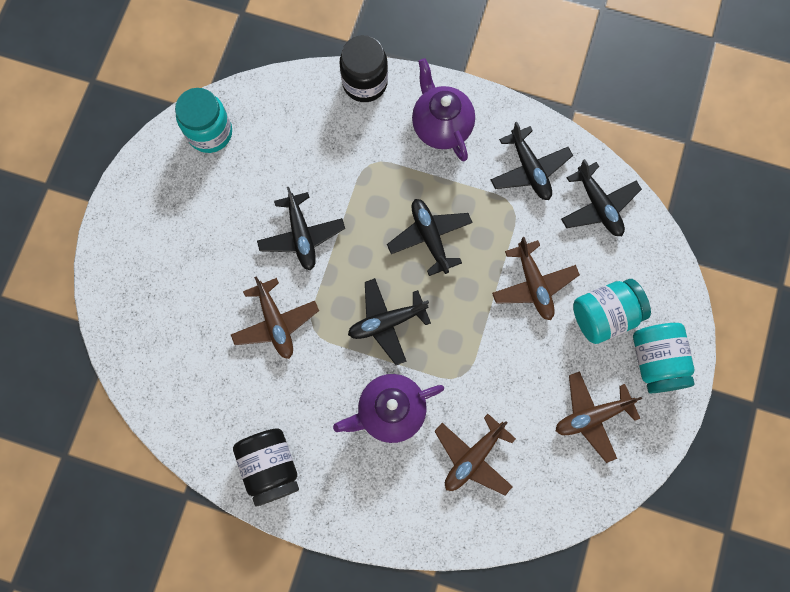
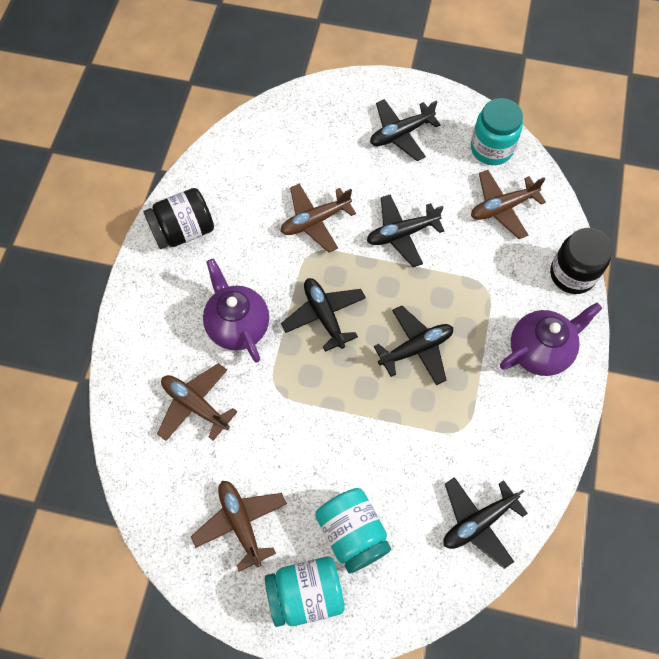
camera: 85 degrees right, 10 degrees down
black plane [491,122,573,200] -> black plane moved to [370,99,441,161]
brown plane [492,237,580,320] -> brown plane moved to [471,170,546,239]

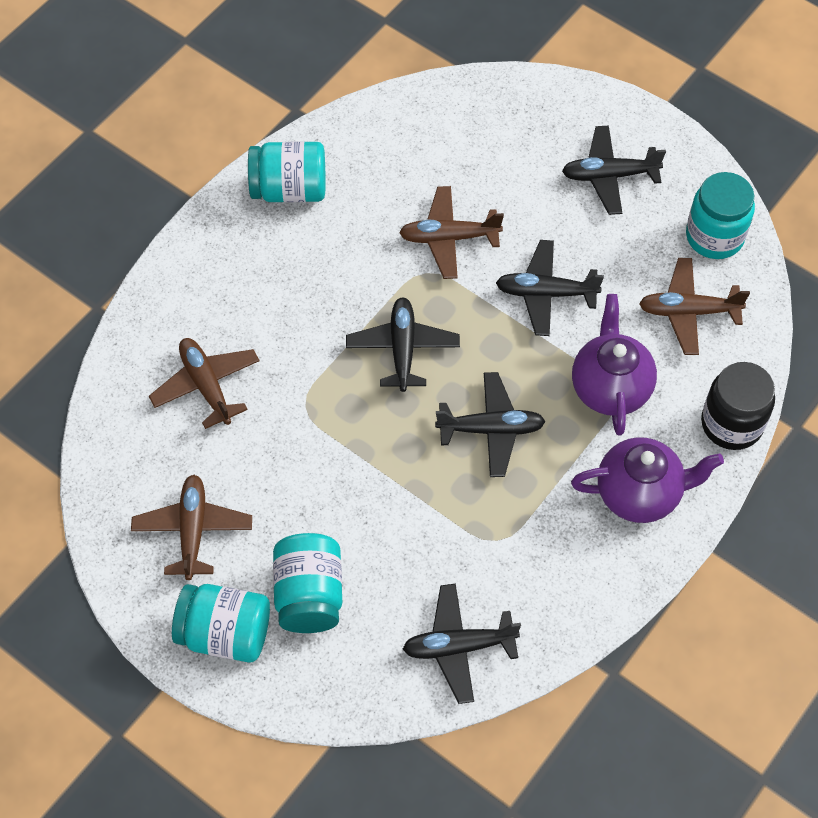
camera: 25 degrees right, 5 degrees down
black jar [143,188,214,249] -> turquoise jar [248,141,325,203]
purple teapot [203,259,269,363] -> purple teapot moved to [572,294,657,436]

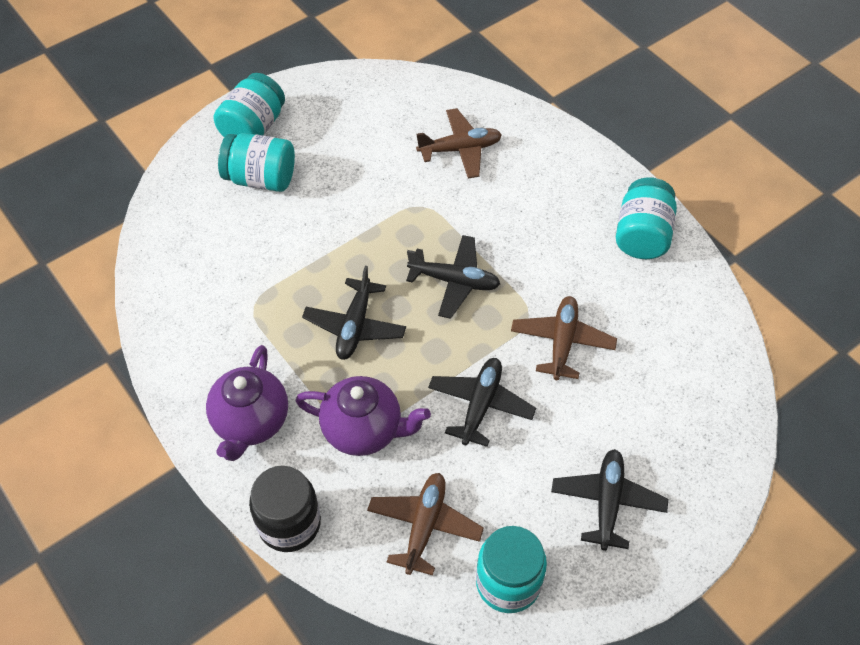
camera: 105 degrees right, 5 degrees down
brown plane [131,475,252,580] -> none
black plane [403,584,521,704] -> none

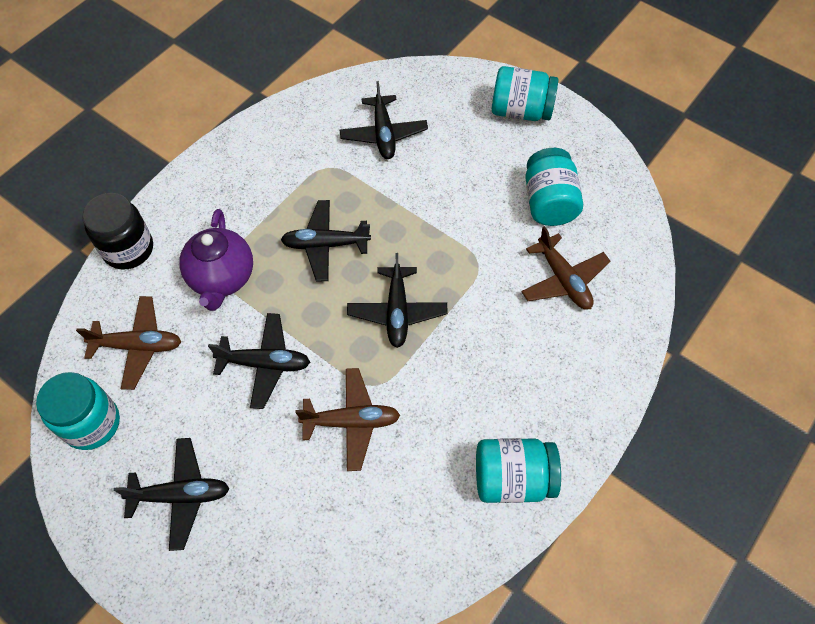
camera: 75 degrees right, 5 degrees up
purple teapot [206,345,288,461] -> none
turquoise jar [218,133,295,192] -> turquoise jar moved to [525,148,583,226]
none -> black plane [339,81,428,159]

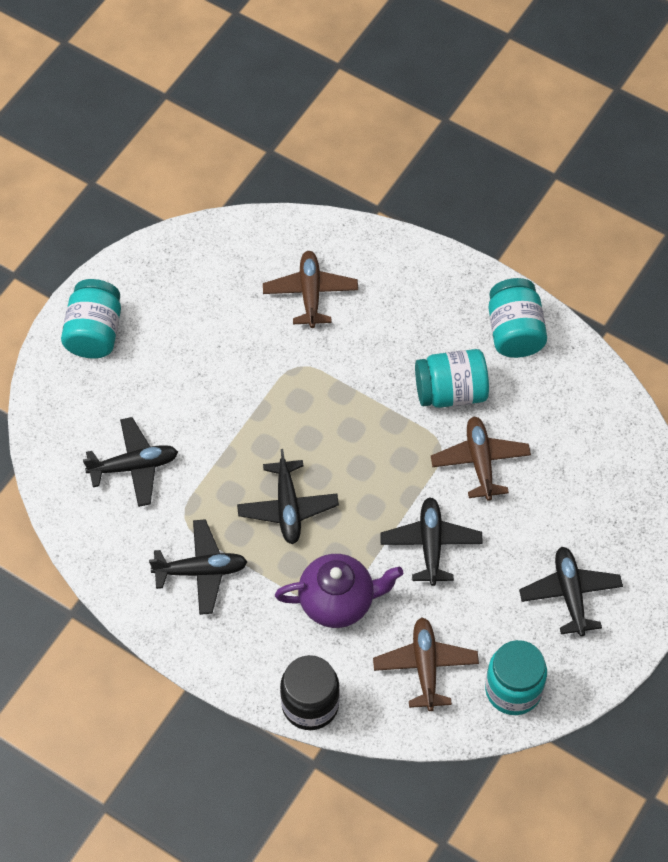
camera: 95 degrees left, 0 degrees up
black plane [347,253,448,348] -> black plane moved to [149,519,247,615]
brown plane [521,226,610,310] -> brown plane turned 60 degrees counterclockwise [263,251,358,328]
turquoise jar [525,148,583,226] -> turquoise jar moved to [415,349,489,408]

